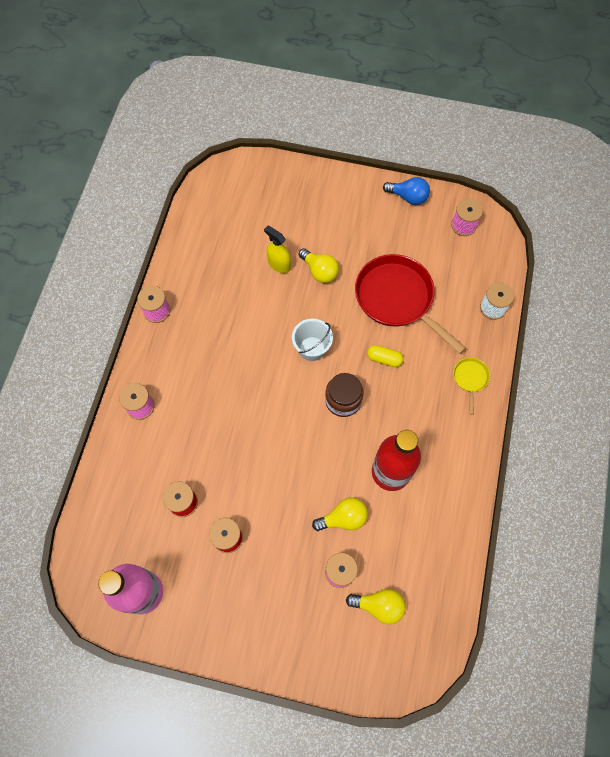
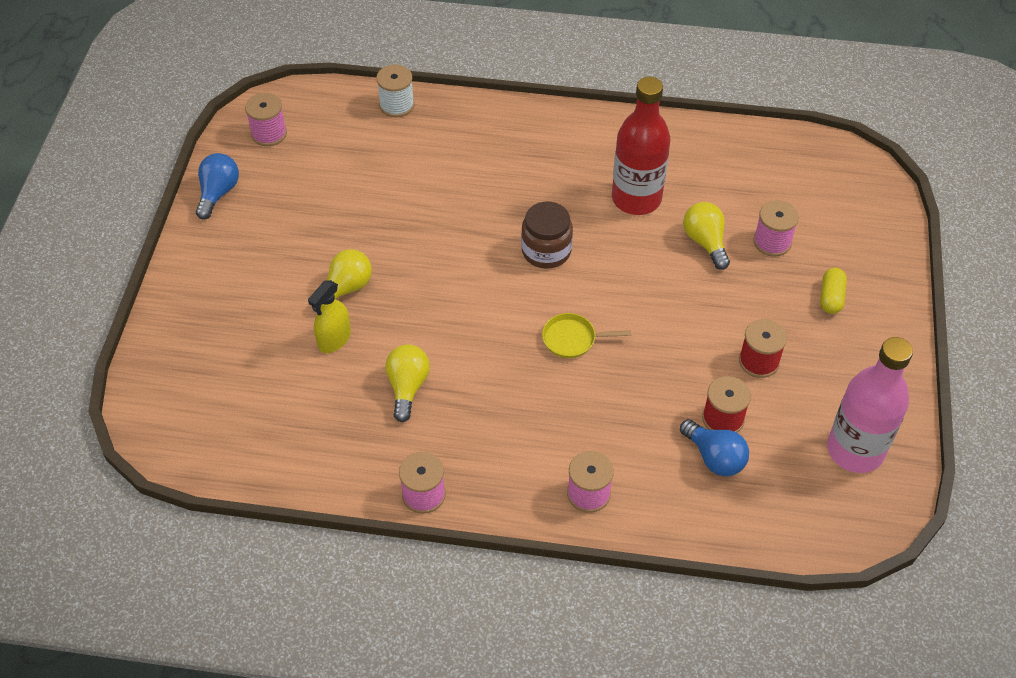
camera: 95 degrees left, 15 degrees down
white bucket [292,319,333,361] -> none
yellow light bulb [346,589,406,624] -> yellow light bulb moved to [385,344,430,422]
red pan [355,254,466,354] -> none
yellow capsule [367,345,403,367] -> yellow capsule moved to [820,268,847,314]
yellow pan [453,357,490,415] -> yellow pan moved to [542,313,631,358]
none -> blue light bulb [680,419,749,476]

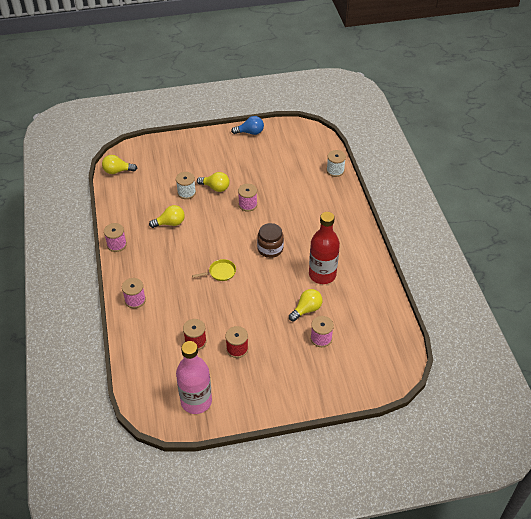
camera: 70 degrees right, 5 degrees down
pink spool [245,93,287,146] -> pink spool moved to [238,184,257,212]
yellow spray bottle [308,280,351,353] -> white spool [176,172,196,199]
yellow pan [542,313,631,358] -> yellow pan turned 90 degrees clockwise [192,259,236,281]
blue light bulb [680,419,749,476] -> none
yellow capsule [820,268,847,314] -> none
none -> yellow light bulb [102,155,137,174]

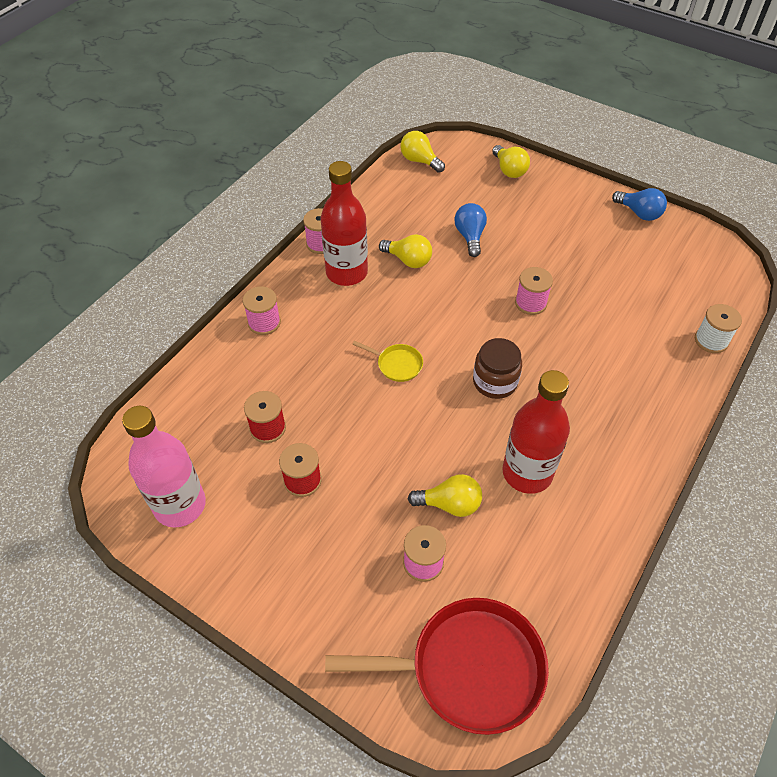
camera: 45 degrees right, 5 degrees up
white spool [176,172,196,199] -> blue light bulb [454,203,487,257]
yellow light bulb [197,172,230,192] -> yellow light bulb moved to [492,145,530,178]
none -> red bottle [320,161,368,286]
none -> red pan [325,598,549,735]

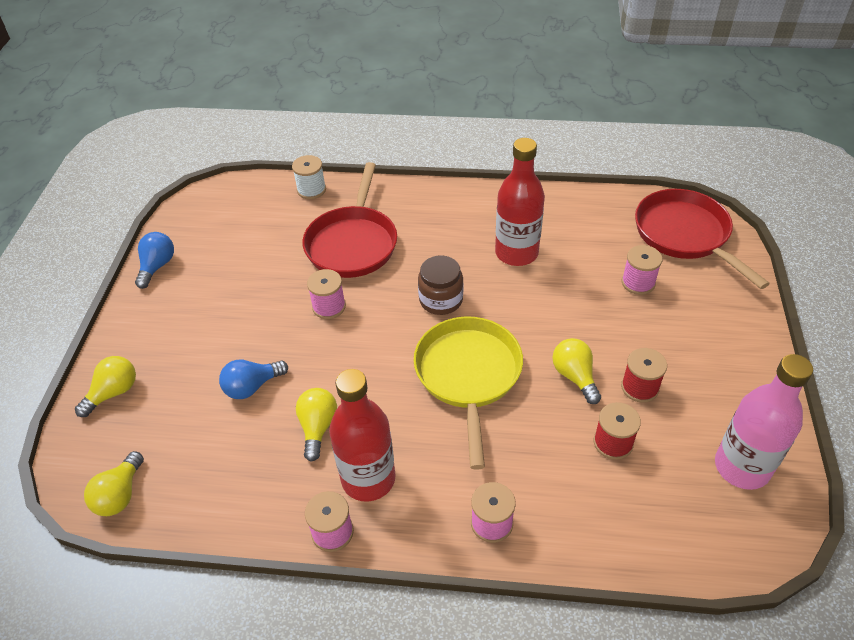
camera: 115 degrees left, 5 degrees down
yellow pan [352,341,423,382] -> yellow pan [413,317,523,470], size x2.25
yellow light bulb [408,474,482,517] -> yellow light bulb moved to [552,338,601,404]
none -> red pan [303,162,397,278]

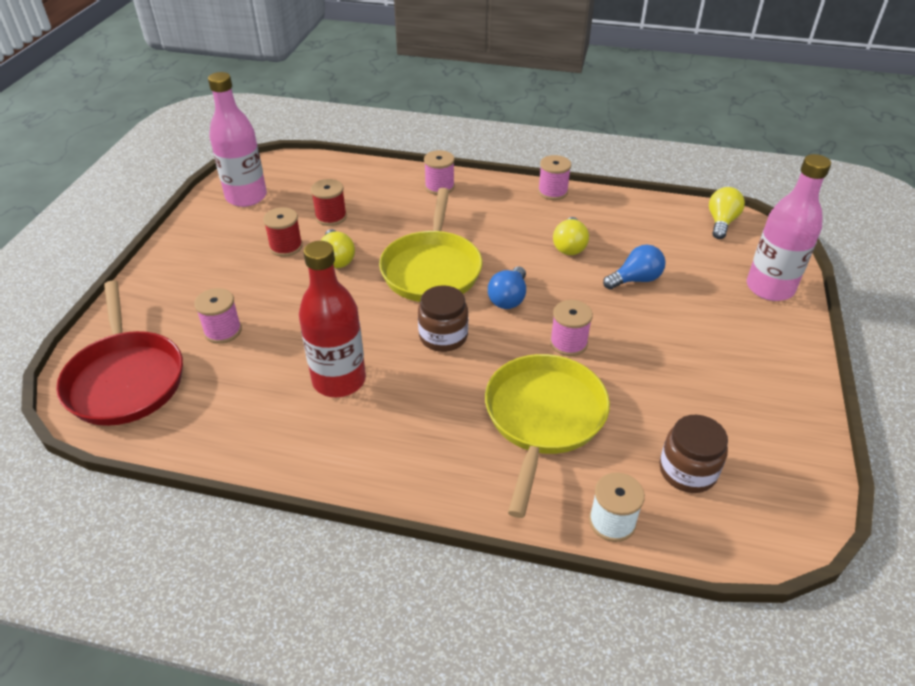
camera: 175 degrees left, 5 degrees down
yellow light bulb [75,356,136,417] -> pink bottle [747,154,831,301]
blue light bulb [135,232,174,289] -> blue light bulb moved to [488,267,526,309]
red pan [303,162,397,278] -> yellow pan [485,354,610,518]
red bottle [329,369,396,502] -> none
none -> brown jar [659,415,728,493]

